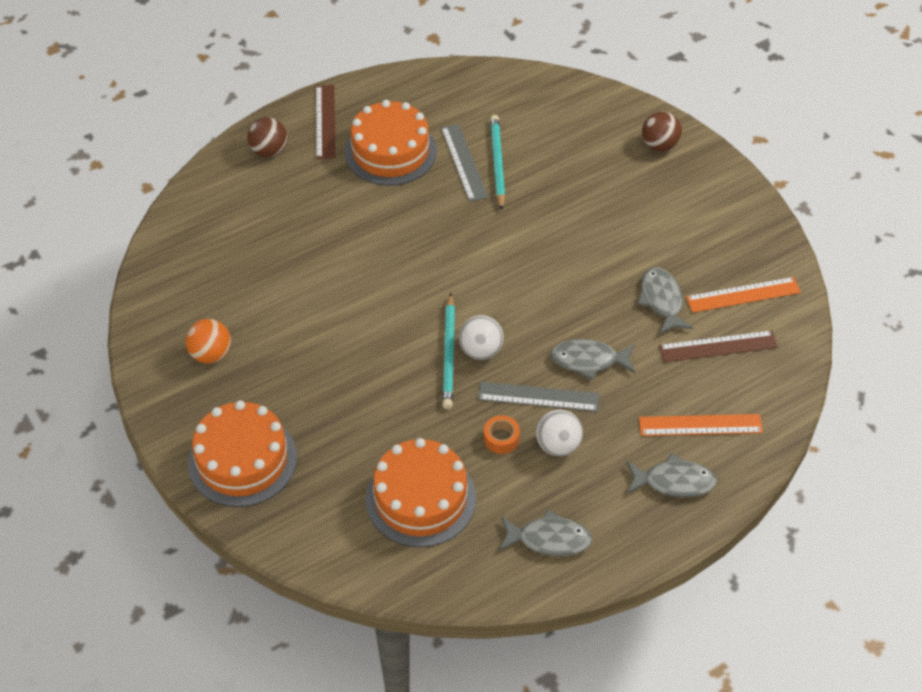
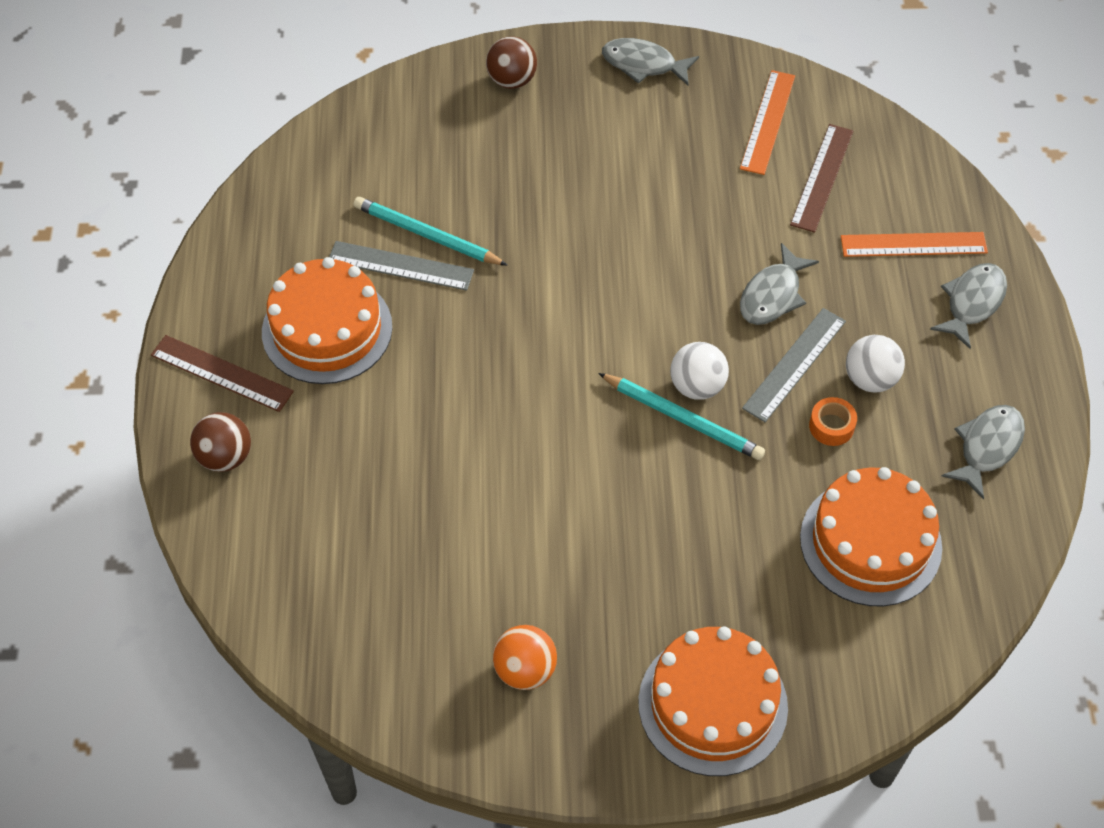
camera: 60 degrees left, 5 degrees up
grey fish [638,267,693,334] -> grey fish moved to [602,38,699,86]
orange ruler [639,414,763,436] -> orange ruler turned 60 degrees clockwise [841,232,988,257]

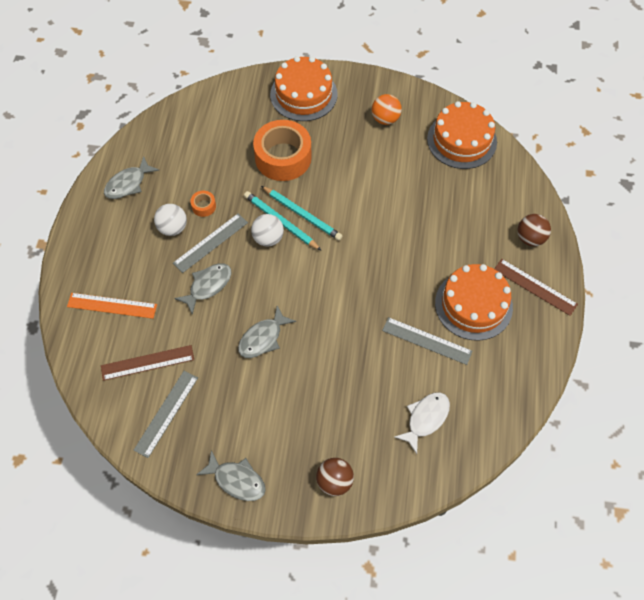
camera: 170 degrees left, 5 degrees up
turquoise pencil [354,197,508,266] -> turquoise pencil moved to [261,186,342,241]
orange ruler [740,70,795,175] -> grey ruler [134,371,198,458]
brown ruler [790,124,853,233] -> brown ruler turned 45 degrees clockwise [101,345,194,381]
orange cake [800,467,942,607] -> orange cake moved to [427,101,497,169]
grey fish [930,263,1007,349] -> grey fish moved to [238,306,296,358]
none -> orange tape [253,120,312,181]
none -> white fish [395,392,450,454]

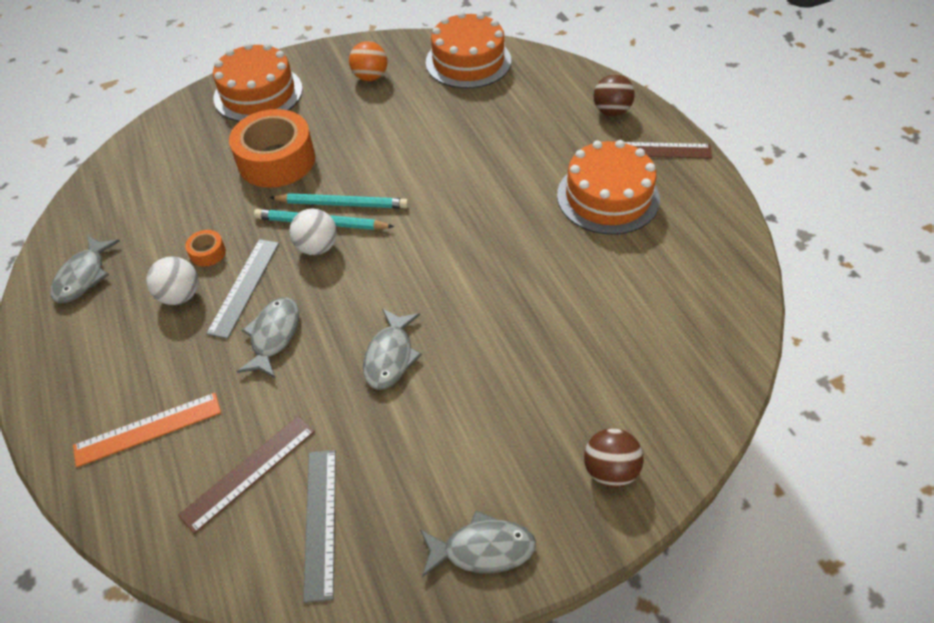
camera: 30 degrees left, 10 degrees down
grey ruler [382,317,472,365] -> none
white fish [395,392,450,454] -> none

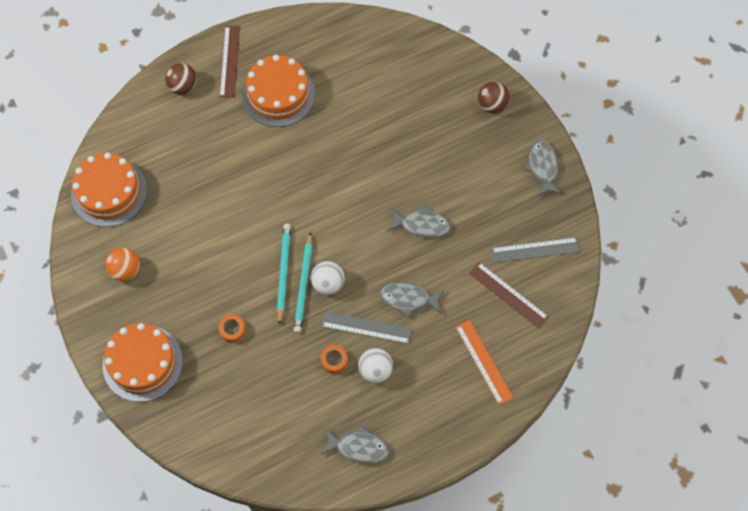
camera: 95 degrees left, 15 degrees up
orange tape [229,109,315,188] -> orange tape [218,314,246,343], size x0.41

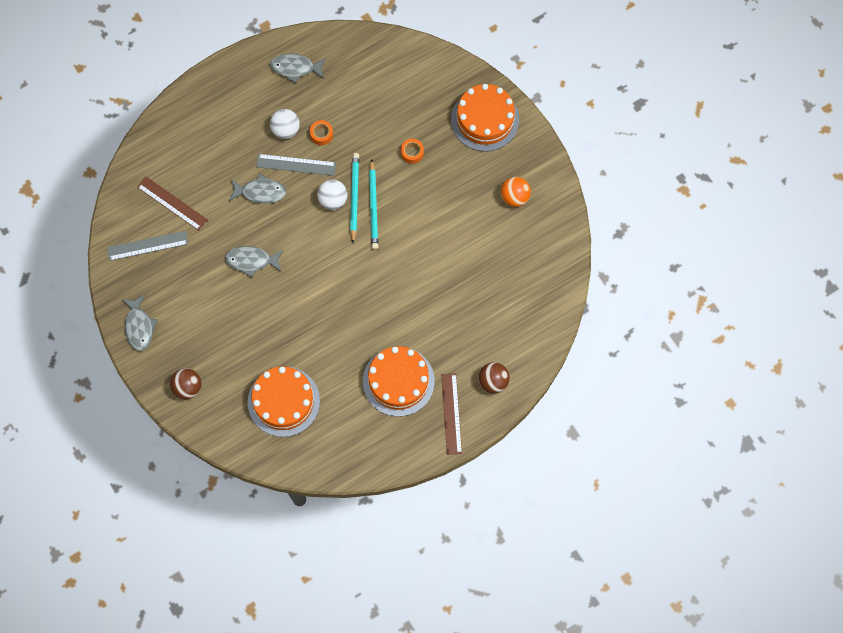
camera: 175 degrees right, 5 degrees up
orange cake [71,152,147,227] -> orange cake moved to [248,366,320,437]
orange ruler [456,320,513,405] -> none

